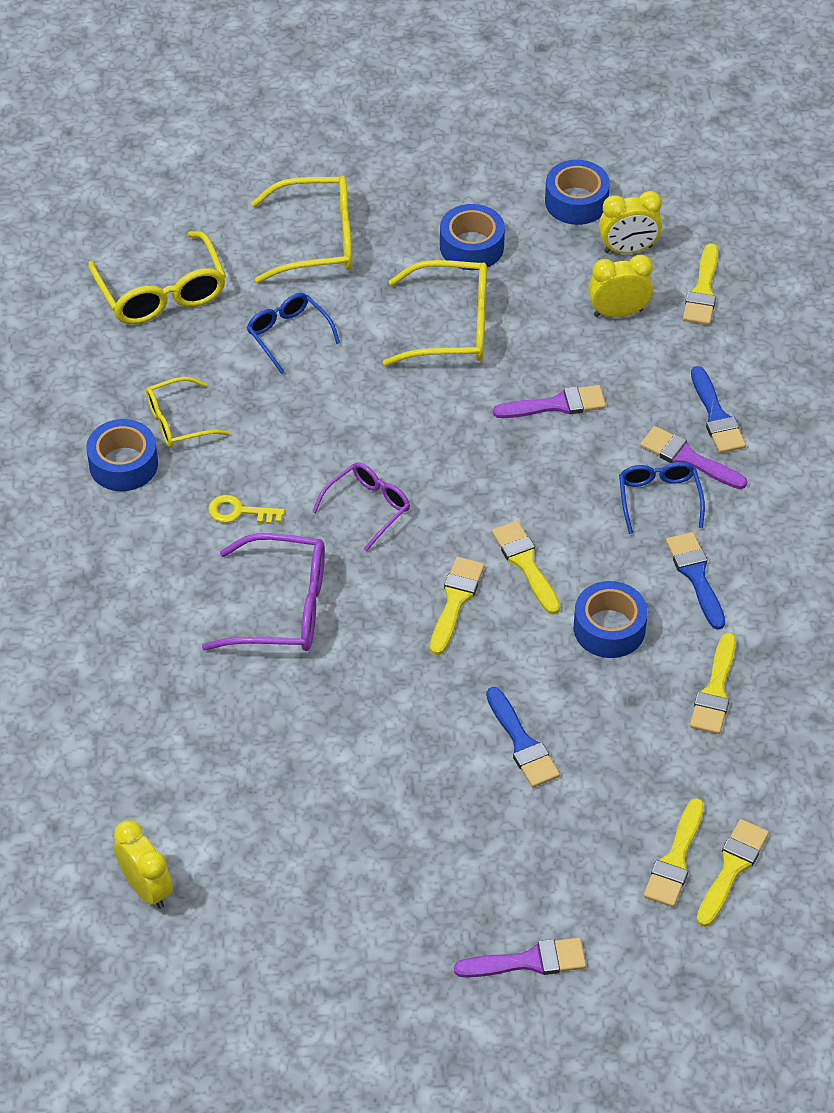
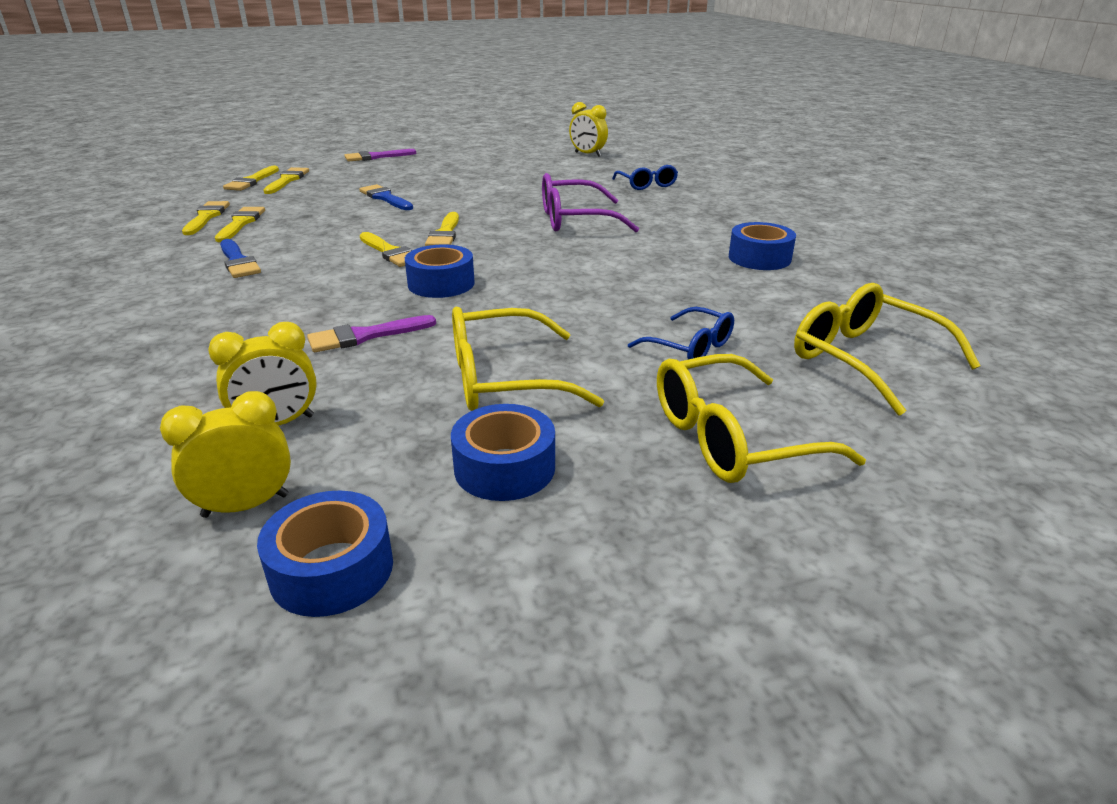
camera: 165 degrees right, 20 degrees down
yellow glasses [146,377,230,447] -> none
yellow key [208,495,285,524] -> none
purple glasses [312,462,410,552] -> none
blue tape [573,581,648,658] -> blue tape moved to [405,245,475,298]
blue glasses [619,462,705,534] -> blue glasses moved to [612,165,678,190]
purple brush [640,426,747,489] -> none
yellow brush [683,244,718,325] -> yellow brush moved to [182,201,230,235]
blue brush [691,366,746,453] -> none

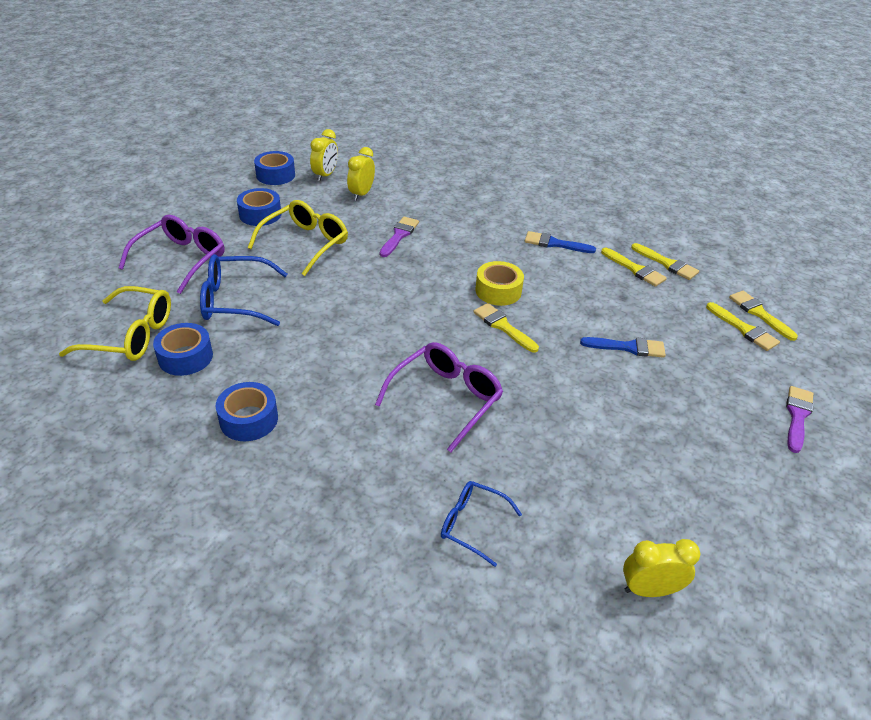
camera: 135 degrees right, 10 degrees up
yellow brush [360,232,412,267] -> yellow tape [475,261,524,306]
blue tape [405,245,475,298] -> blue tape moved to [153,323,213,376]
blue glasses [628,307,734,359] -> blue glasses [200,254,287,326], size x1.61
yellow glasses [657,354,866,483] -> purple glasses [119,215,224,294]

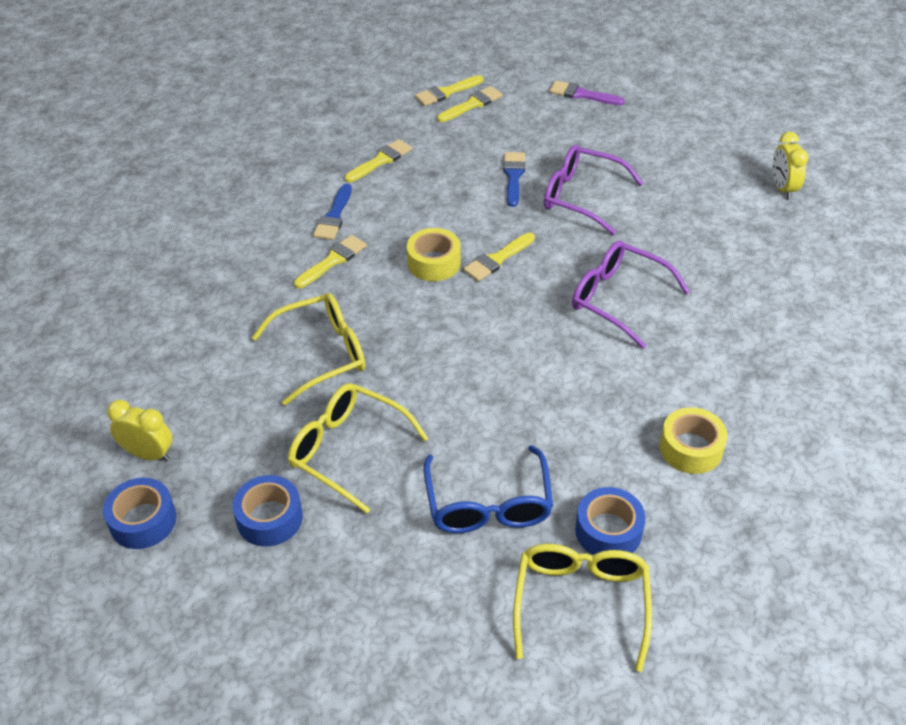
camera: 90 degrees left, 5 degrees up
purple glasses [119,215,224,294] -> purple glasses moved to [544,144,643,235]
blue tape [216,382,278,441] -> yellow tape [660,407,727,474]
yellow clock [347,147,375,200] -> none
purple brush [380,217,419,257] -> yellow glasses [251,293,365,406]
blue glasses [441,481,522,567] -> none
yellow brush [631,243,699,280] -> yellow brush moved to [294,235,367,288]

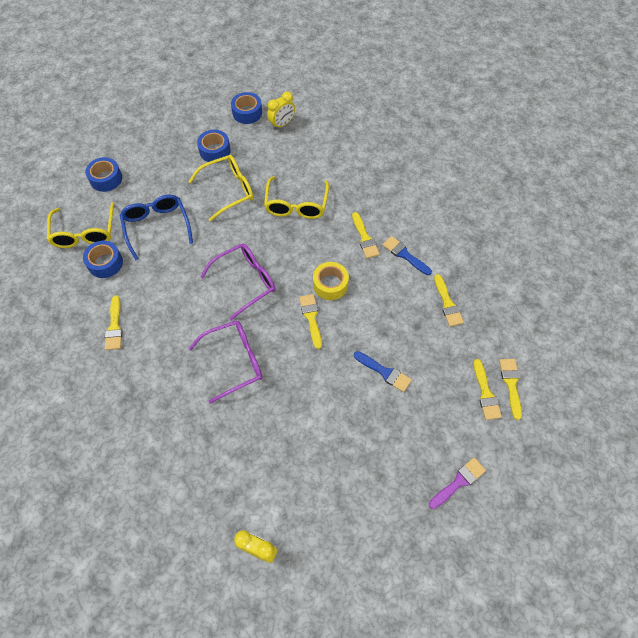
camera: 120 degrees right, 15 degrees up
blue glasses [423,445,553,533] -> blue glasses turned 45 degrees clockwise [120,195,193,260]
yellow glasses [513,544,652,672] -> yellow glasses turned 45 degrees clockwise [47,202,114,248]
purple glasses [544,144,643,235] -> purple glasses moved to [200,243,275,320]
yellow tape [660,407,727,474] -> yellow brush [105,295,122,350]
none -> blue tape [85,157,122,192]

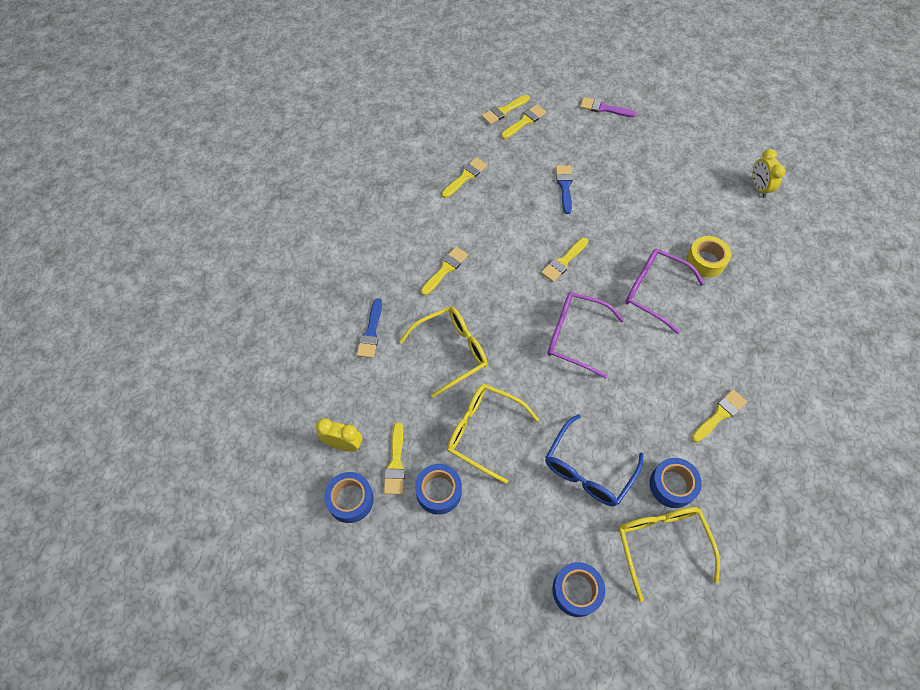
camera: 125 degrees left, 0 degrees up
yellow glasses [47,202,114,248] -> yellow glasses turned 60 degrees counterclockwise [618,507,720,602]
yellow tape [313,262,349,300] -> yellow tape moved to [686,236,731,278]
blue brush [382,236,432,275] -> blue brush moved to [356,298,382,358]
none -> yellow brush [384,422,405,495]

